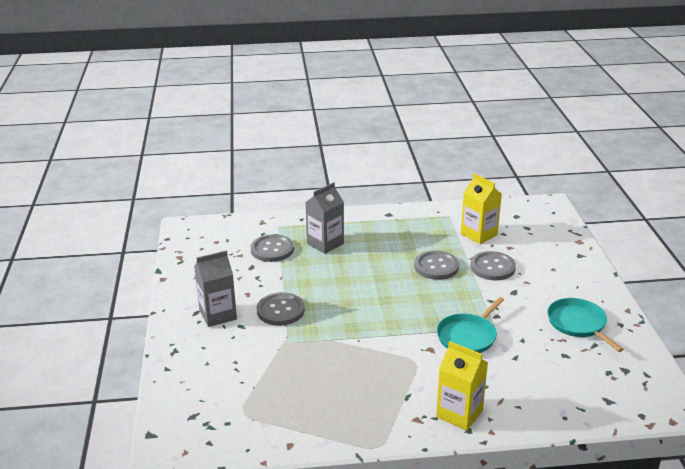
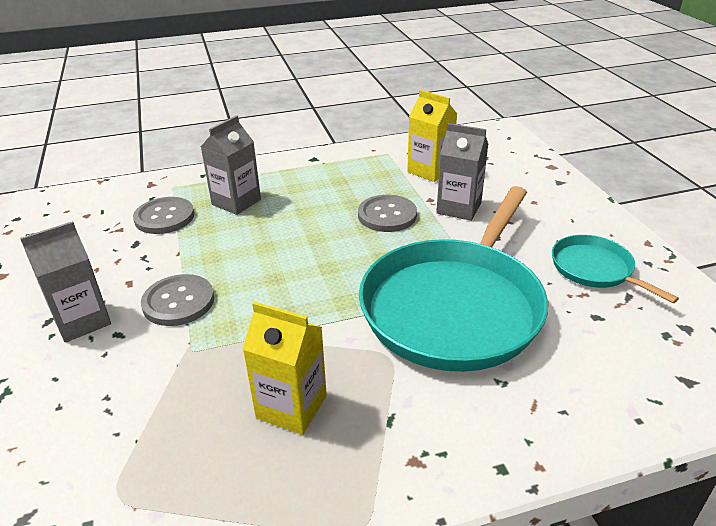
camera: 10 degrees left, 5 degrees up
yellow carton [436,341,488,431] -> yellow carton moved to [242,302,327,435]
turquoise pan [437,297,504,353] -> turquoise pan [359,186,548,372], size x2.11
grey button [470,251,516,280] -> grey carton [436,123,488,221]

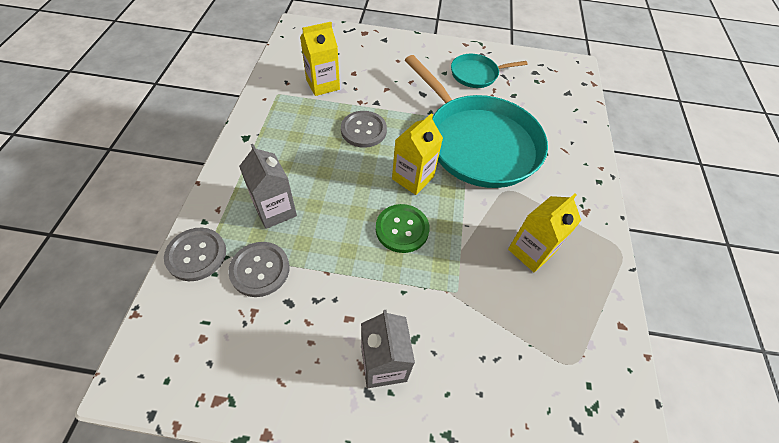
camera: 70 degrees left, 20 degrees up
grey button [141,274,214,326] -> grey button moved to [164,228,226,281]
grey carton [436,123,488,221] -> none
none -> green button [376,204,430,253]
none -> yellow carton [392,113,443,195]

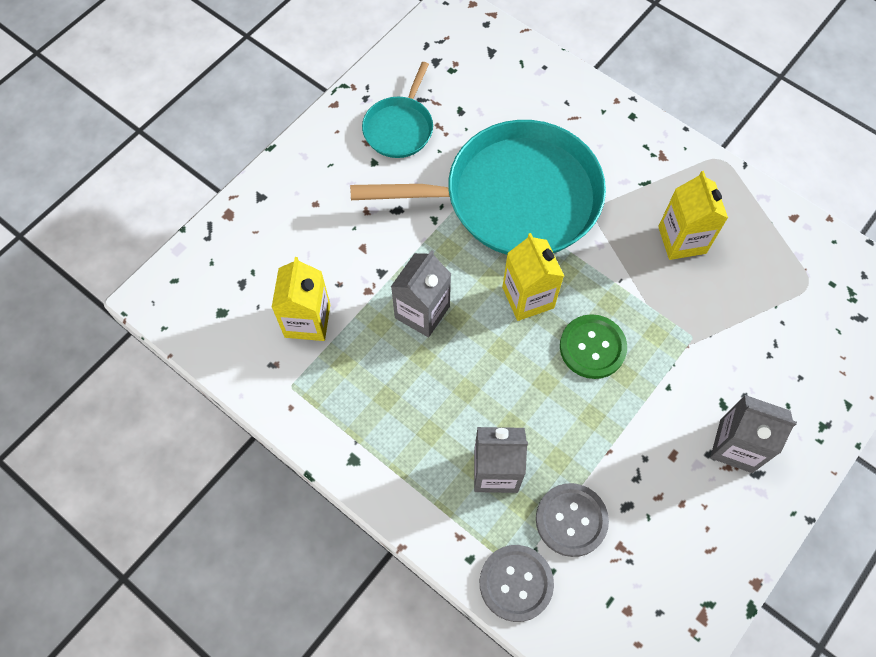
camera: 55 degrees left, 10 degrees up
grey button [341,111,387,148] -> grey carton [391,250,451,337]

